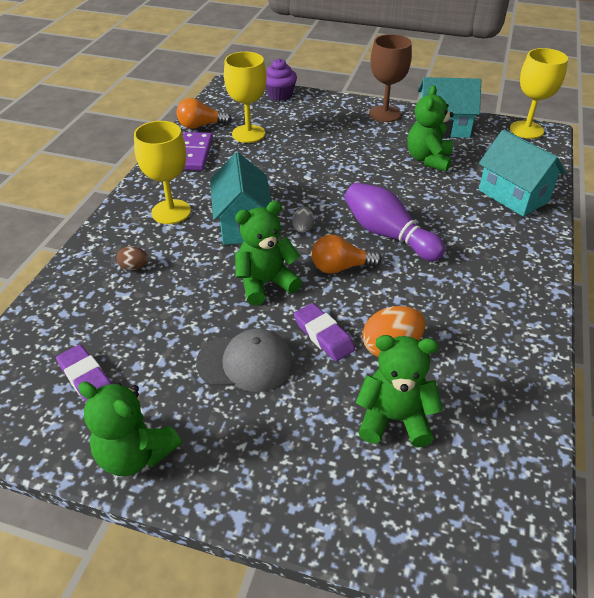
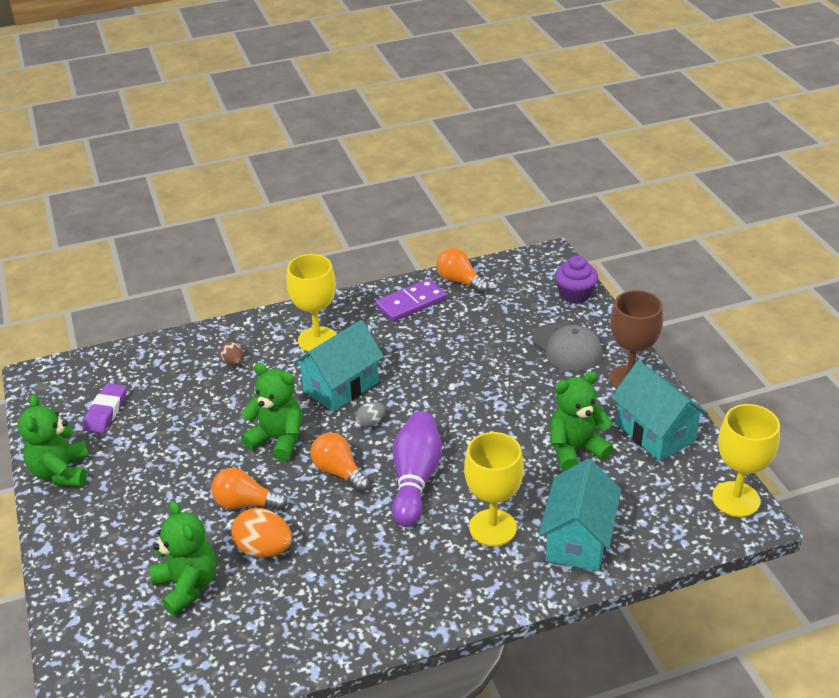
camera: 55 degrees right, 5 degrees down
grey cap [196,328,293,392] -> grey cap moved to [532,322,603,371]
yellow goblet [224,52,267,143] -> yellow goblet moved to [464,432,524,546]
purple eraser [294,303,355,362] -> orange light bulb [211,468,287,510]

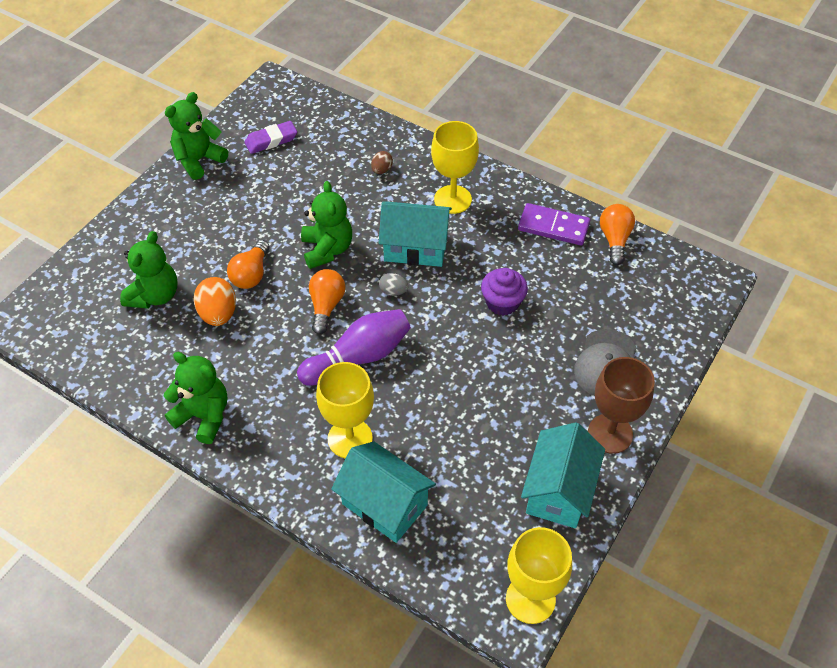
camera: 50 degrees right, 15 degrees up
orange light bulb [211,468,287,510] -> orange light bulb turned 135 degrees counterclockwise [227,240,270,289]
turquoise house [539,459,621,571] -> turquoise house turned 60 degrees clockwise [331,442,436,543]
green teddy bear [550,371,614,471] -> green teddy bear moved to [164,352,227,444]
purple cupcake [555,256,598,304] -> purple cupcake moved to [481,268,528,316]

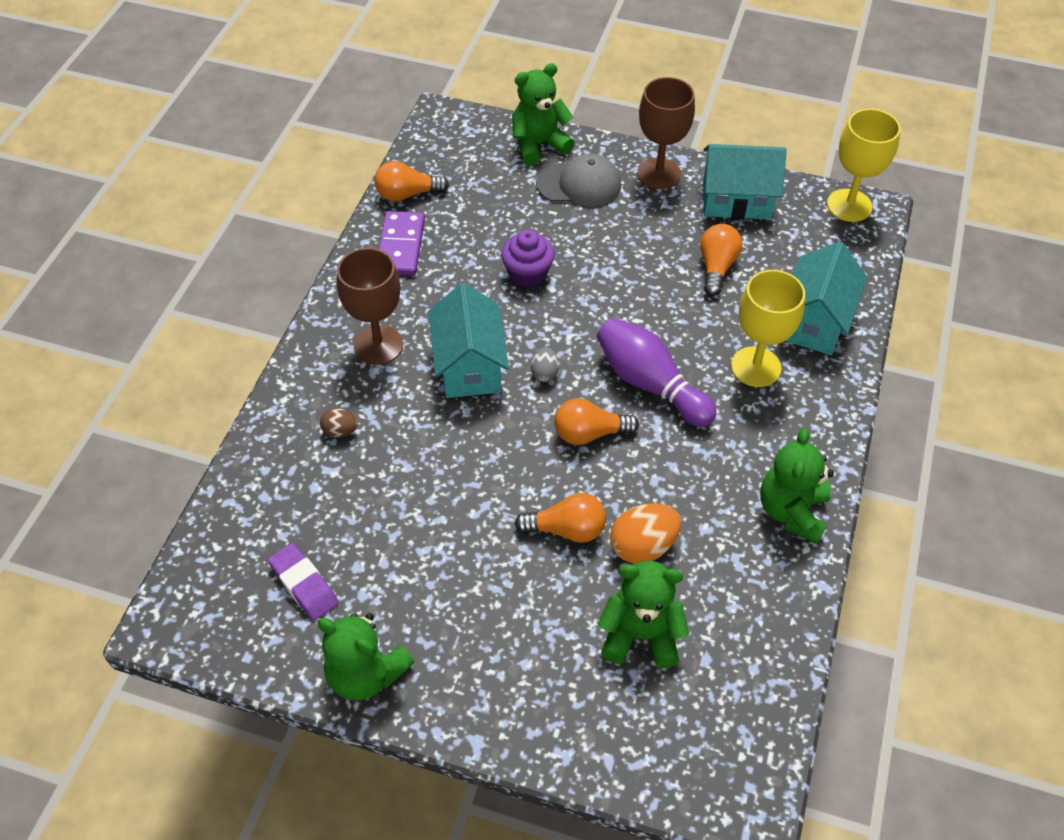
camera: 105 degrees left, 0 degrees up
green teddy bear [301,181,352,269] -> green teddy bear moved to [512,63,574,165]
yellow goblet [431,121,479,214] -> brown goblet [337,248,403,365]
none -> orange light bulb [700,224,742,296]

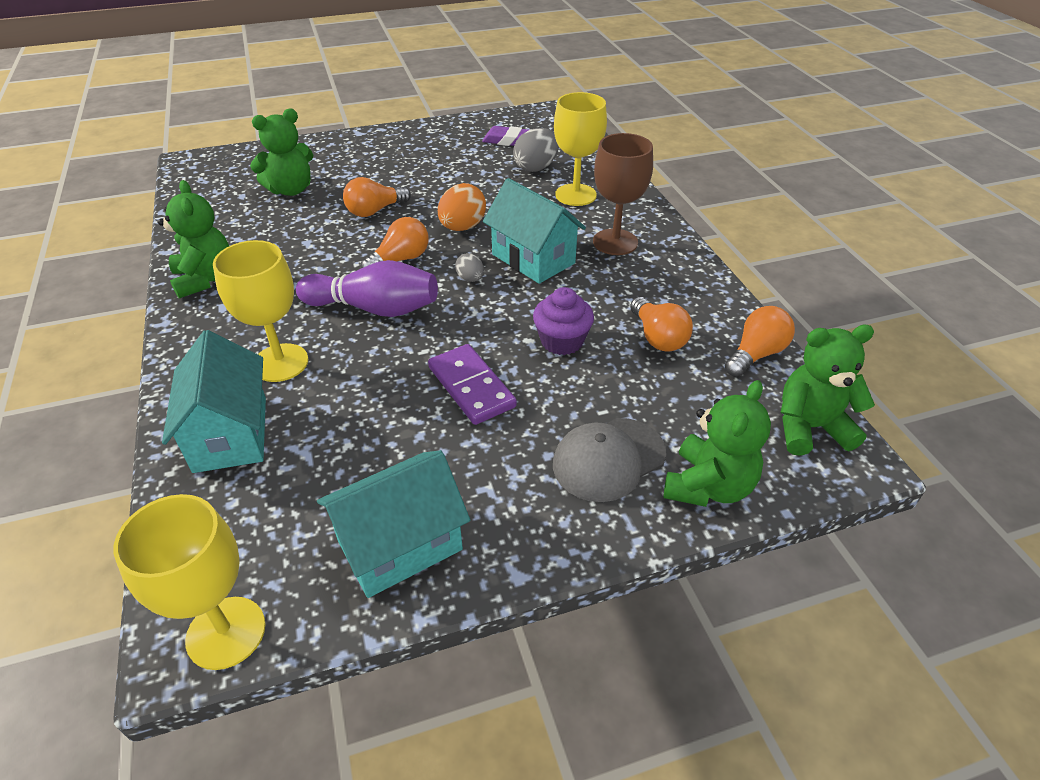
camera: 145 degrees right, 10 degrees down
green teddy bear [317,613,414,701] -> green teddy bear moved to [781,325,875,456]
brown egg [320,408,358,437] -> yellow goblet [554,92,607,206]
purple domino [379,211,425,276] -> purple domino moved to [428,344,517,425]
orange egg [610,503,681,564] -> orange egg moved to [438,183,486,231]
brown goblet [637,77,695,189] -> none
orange light bulb [700,224,742,296] -> orange light bulb moved to [630,297,693,352]
none -> grey egg [513,128,559,172]

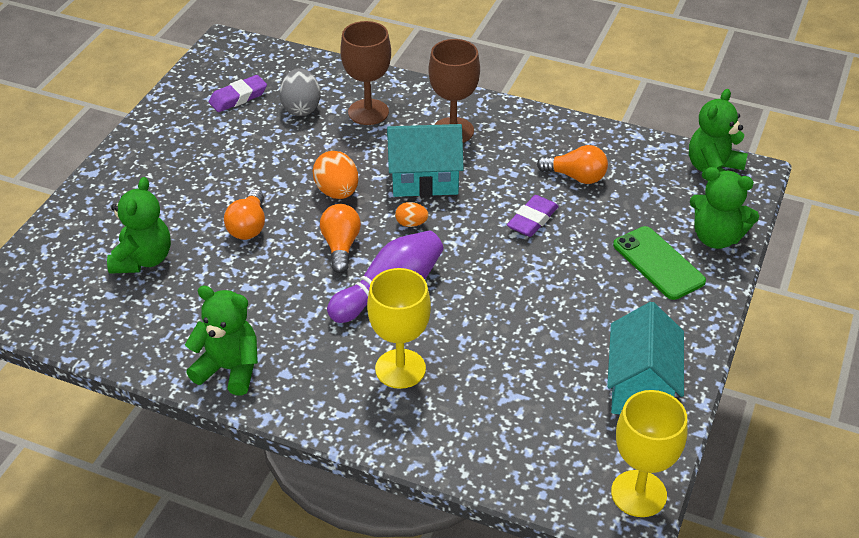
camera: 50 degrees left, 0 degrees up
turquoise house [162,330,266,473] -> none
purple domino [428,344,517,425] -> none
grey egg [455,253,484,282] -> orange egg [395,202,428,227]
purple cupcake [533,287,594,355] -> purple eraser [507,195,559,237]
grey cap [553,418,666,502] -> green phone [613,226,706,300]
yellow goblet [554,92,607,206] -> brown goblet [340,21,391,125]
green teddy bear [663,380,771,507] -> green teddy bear turned 135 degrees clockwise [690,167,759,249]
orange light bulb [725,306,795,377] -> none

